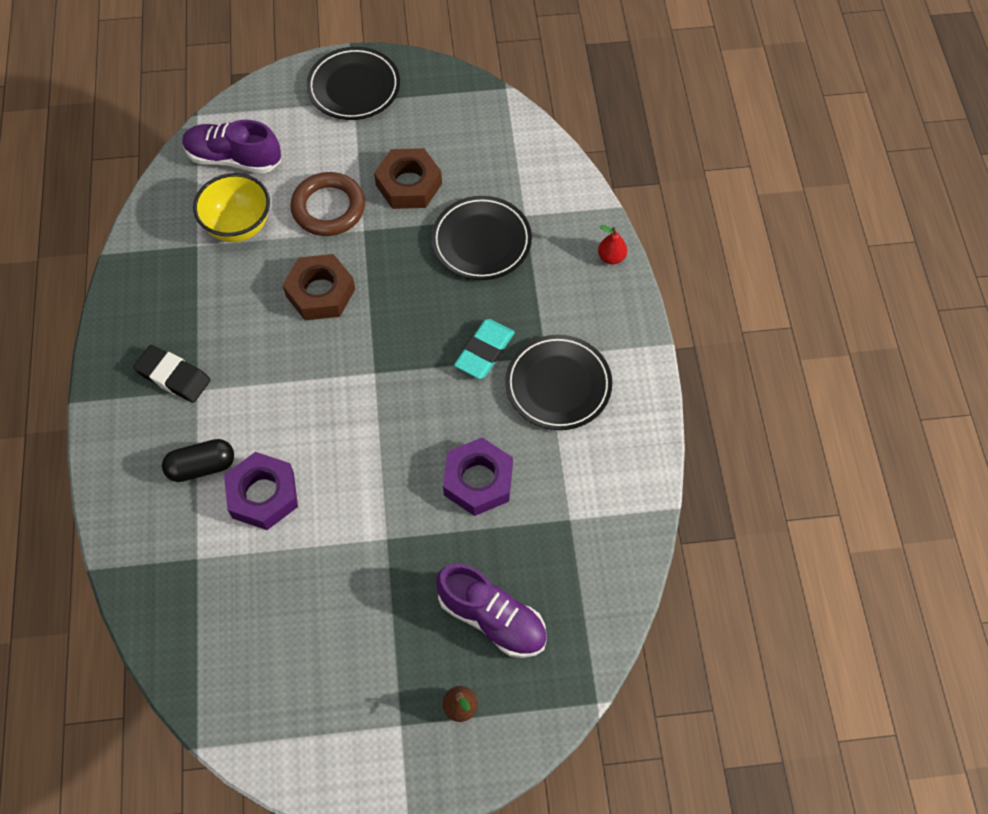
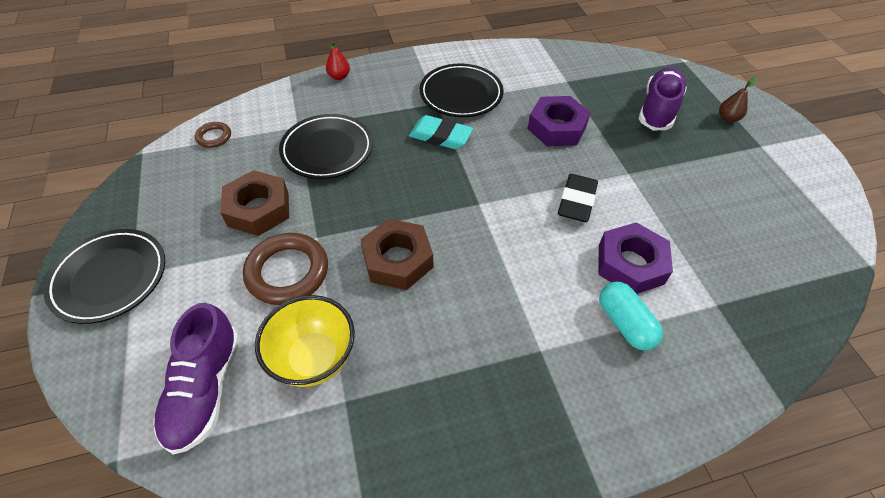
camera: 100 degrees left, 10 degrees down
black eraser [133,345,211,403] -> black eraser moved to [558,174,598,222]
black capsule [162,439,234,482] -> turquoise capsule [599,282,663,351]
none -> brown ring [195,122,231,148]

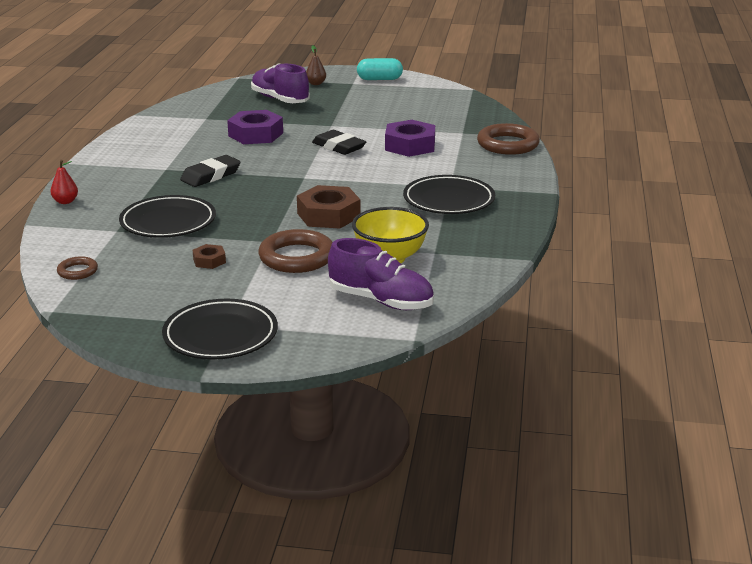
camera: 65 degrees left, 25 degrees down
brown nut [220,170,289,236] -> brown nut [193,244,226,269], size x0.50
turquoise eraser [409,115,473,149] -> black eraser [180,155,241,187]
black plate [420,64,504,117] -> black plate moved to [403,175,495,214]
turquoise capsule [599,282,663,351] -> turquoise capsule moved to [357,58,403,80]
none -> brown ring [477,123,540,155]

